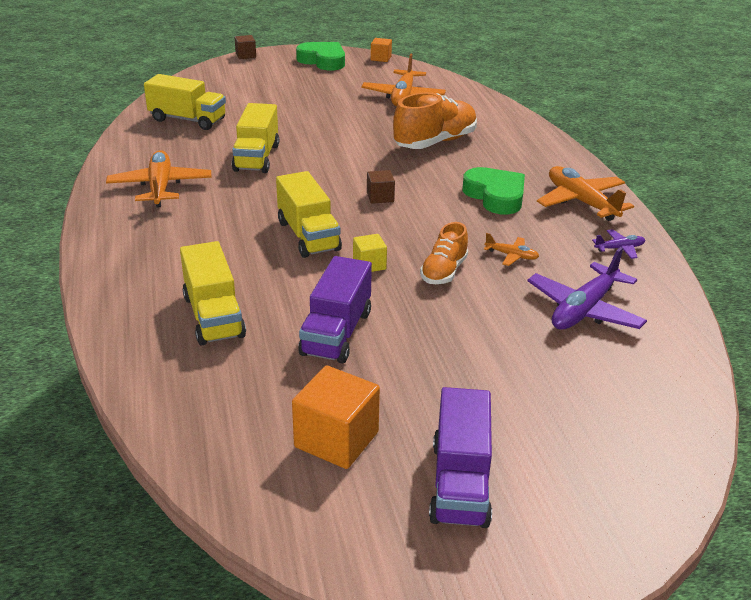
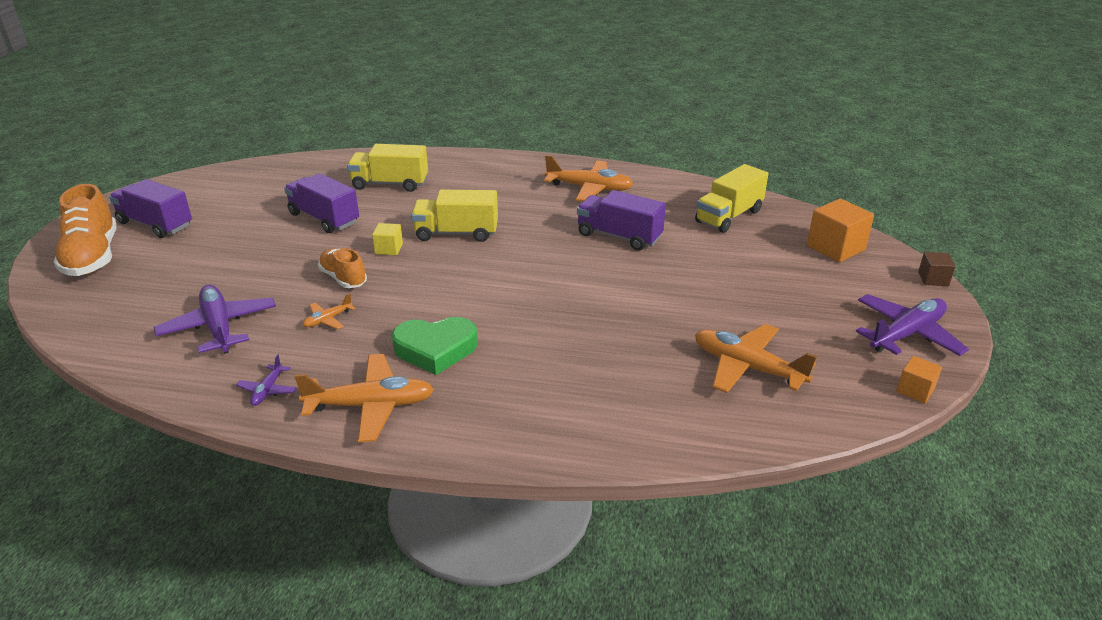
camera: 115 degrees right, 0 degrees up
yellow truck [232,103,279,173] -> purple truck [577,190,666,251]
orange cube [292,365,380,469] -> orange cube moved to [807,199,874,262]
green heart [296,42,345,71] -> purple plane [856,294,969,356]
brown cube [367,170,395,204] -> none
orange shoe [393,92,477,149] -> orange shoe moved to [54,184,117,276]

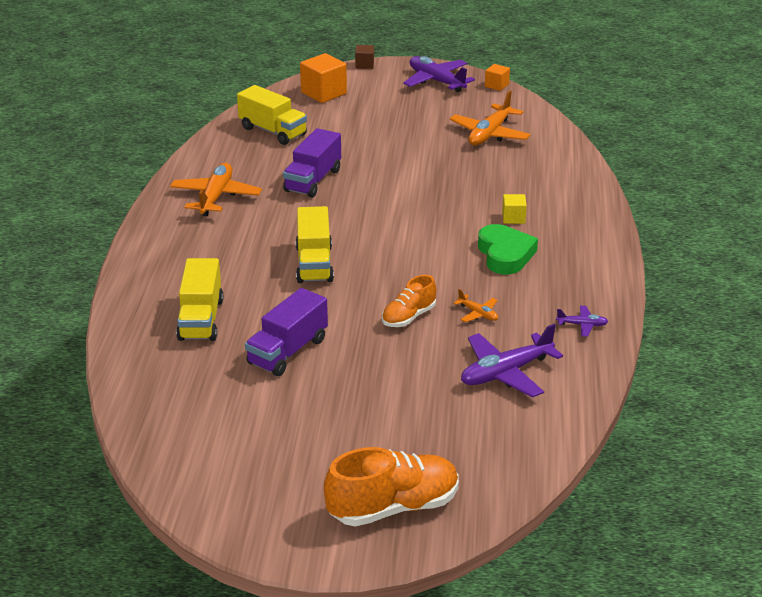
camera: 95 degrees left, 0 degrees up
purple truck [109,179,192,238] -> none
orange plane [294,354,434,442] -> none
yellow cube [372,223,403,255] -> yellow cube moved to [502,194,527,224]

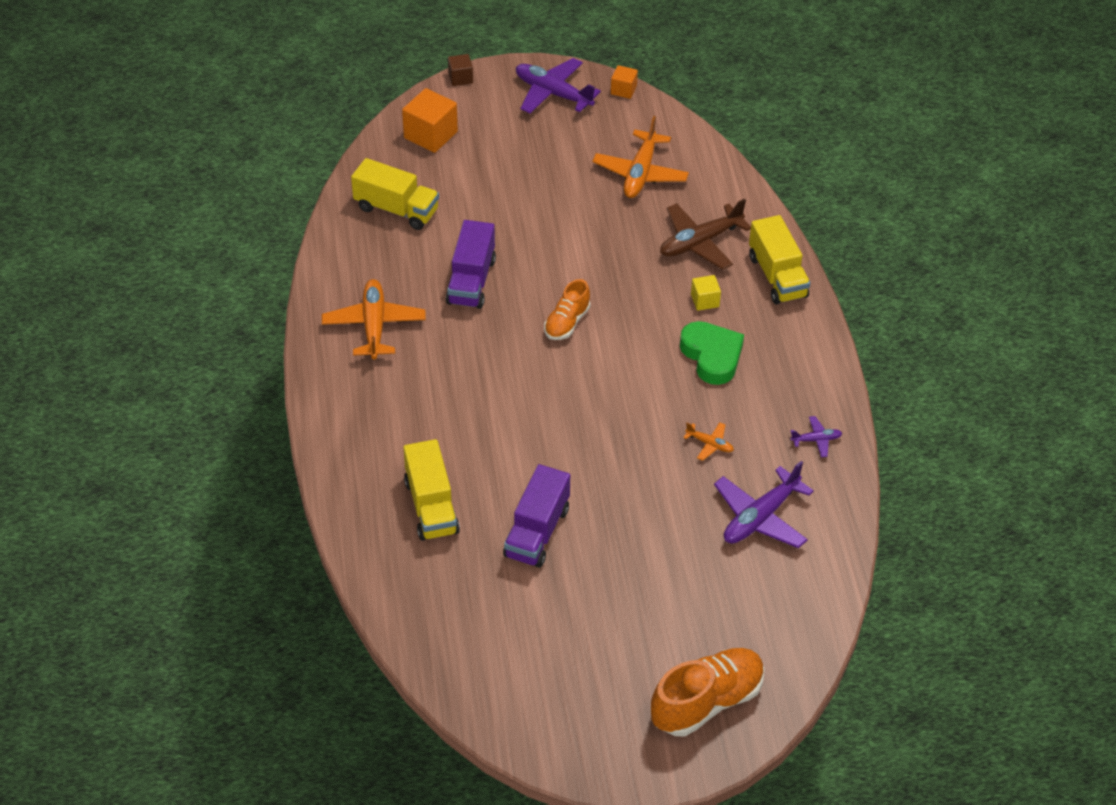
camera: 15 degrees left, 15 degrees up
yellow truck [296,206,334,283] -> yellow truck moved to [749,215,810,305]
orange shoe [382,275,436,327] -> orange shoe moved to [544,279,591,340]
none -> brown plane [660,199,751,270]

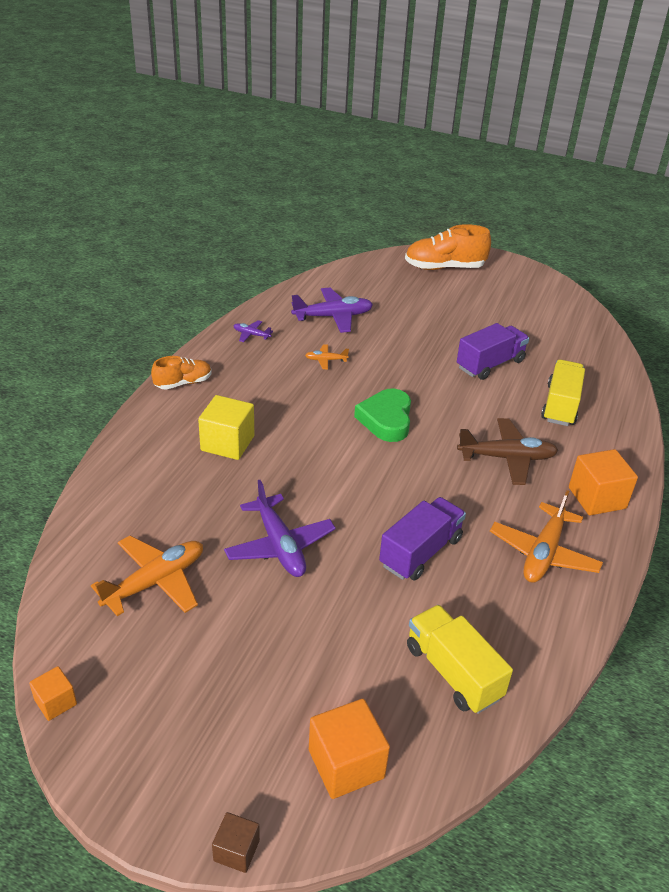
camera: 150 degrees left, 10 degrees down
purple plane [516,58,601,114] -> purple plane moved to [224,480,336,577]
orange shoe [544,279,591,340] -> orange shoe moved to [151,356,211,390]
brown plane [660,199,751,270] -> brown plane moved to [457,418,558,485]
green heart [680,321,744,385] -> green heart moved to [354,389,411,442]
orange plane [683,422,734,461] -> orange plane turned 60 degrees counterclockwise [305,344,349,369]
yellow cube [691,275,721,311] -> yellow cube [198,395,254,460], size x1.80
yellow truck [749,215,810,305] -> none
none -> orange cube [569,449,638,515]

